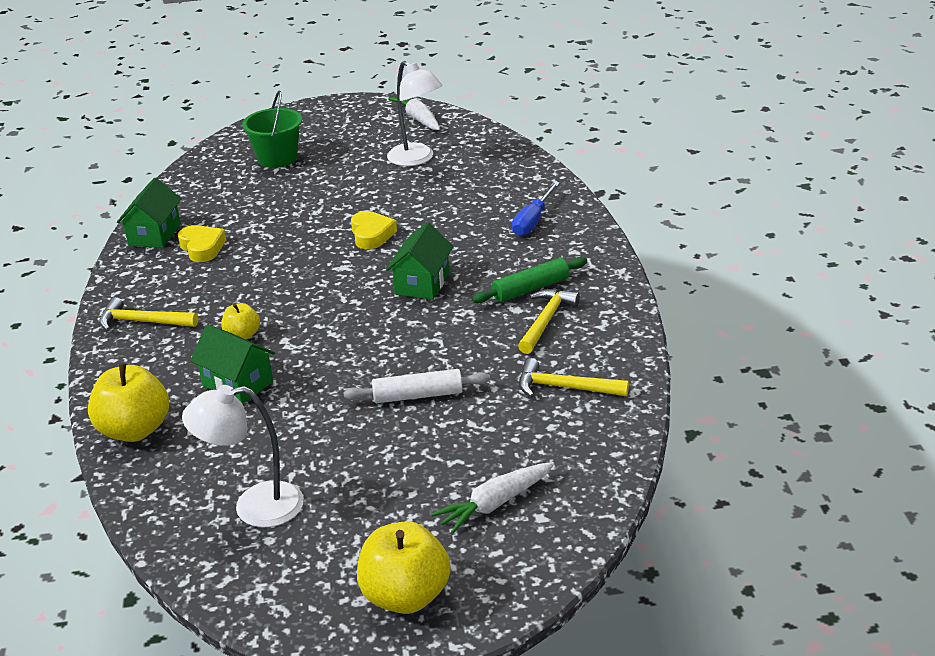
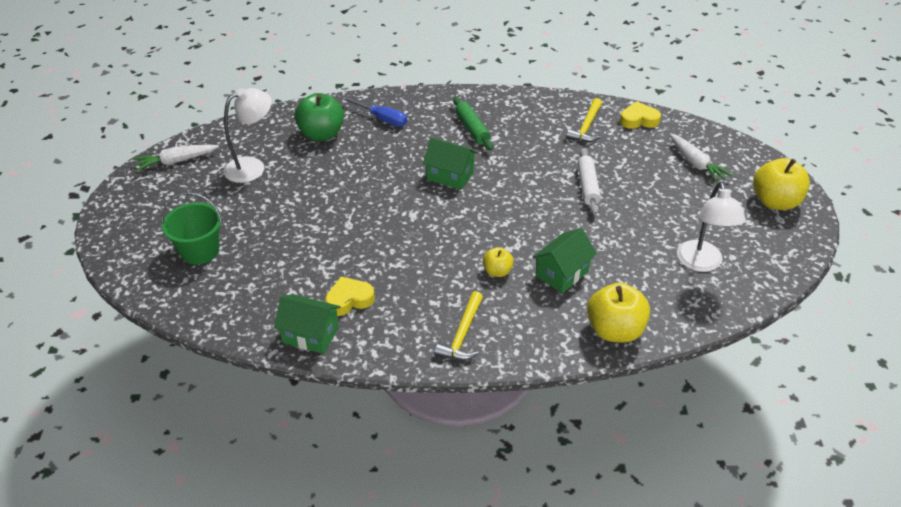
camera: 85 degrees left, 10 degrees up
yellow heart [351,211,397,249] -> yellow heart moved to [620,101,661,129]
yellow hammer [518,289,580,354] -> none
none -> green apple [295,93,344,141]

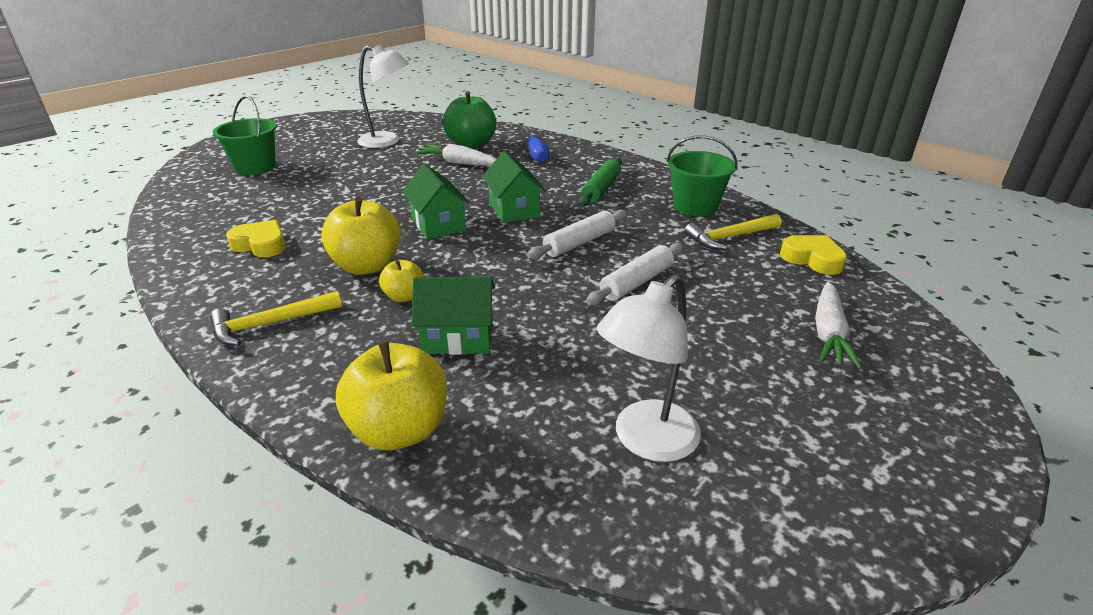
camera: 45 degrees right, 10 degrees down
white carrot [133,144,219,171] -> white carrot moved to [415,144,496,166]
green house [274,295,341,354] -> green house moved to [402,164,470,239]
yellow apple [753,158,810,210] -> yellow apple moved to [321,197,401,275]
none -> white rolling pin [527,209,628,259]
none -> green bucket [667,135,738,216]

